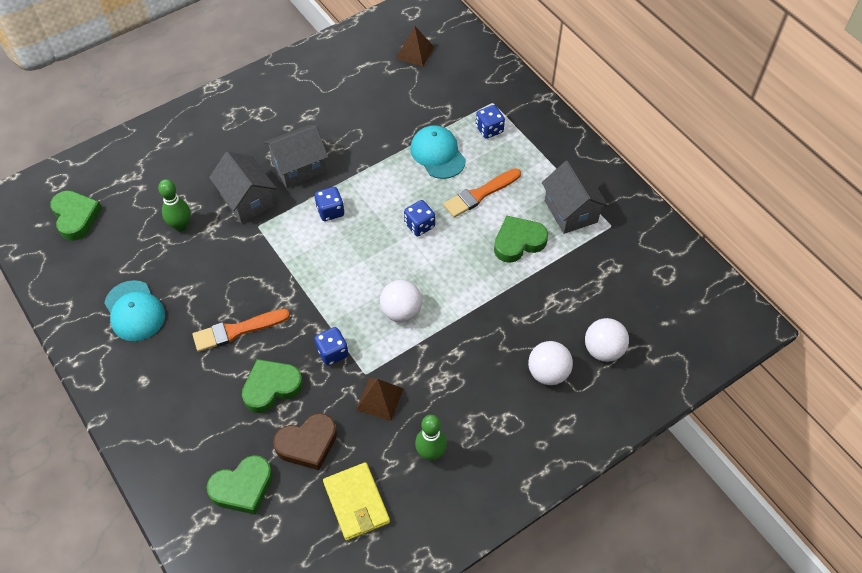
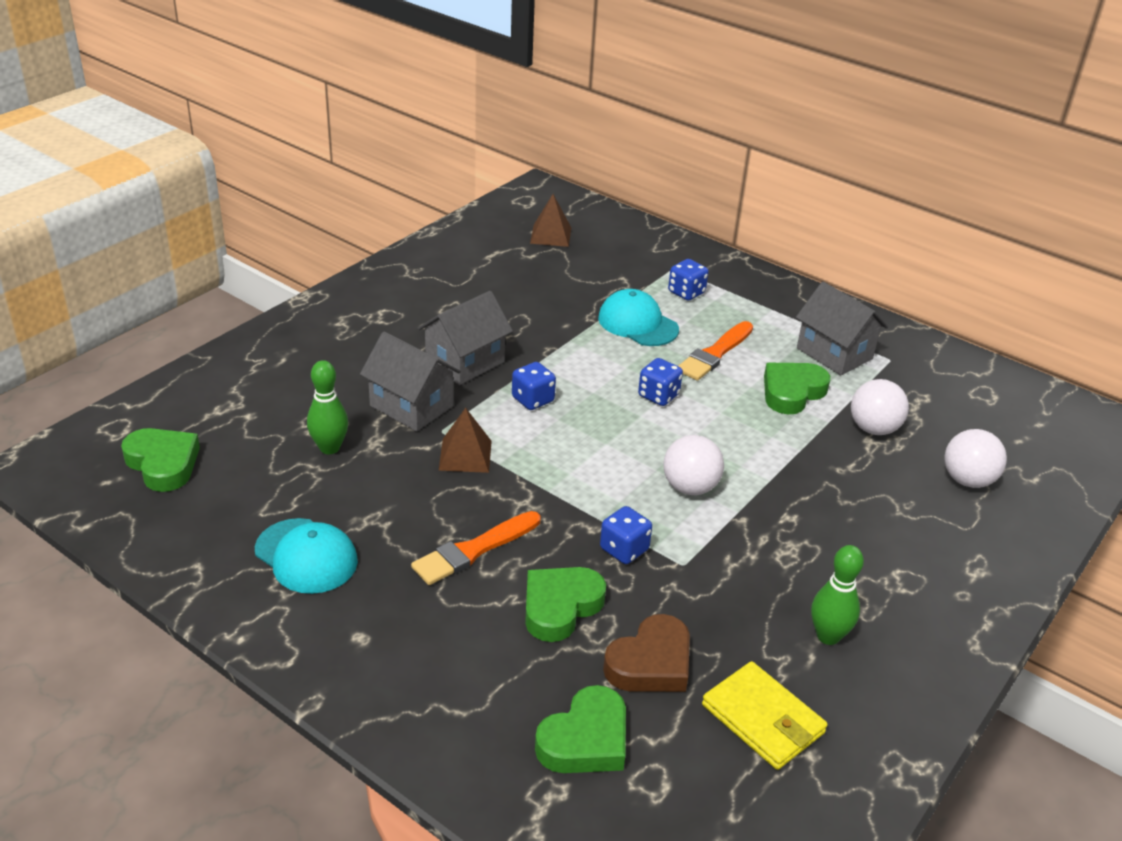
camera: 20 degrees left, 20 degrees down
brown pyramid [356,378,404,421] -> brown pyramid moved to [439,408,492,473]
white ball [528,341,573,385] -> white ball moved to [851,379,909,435]

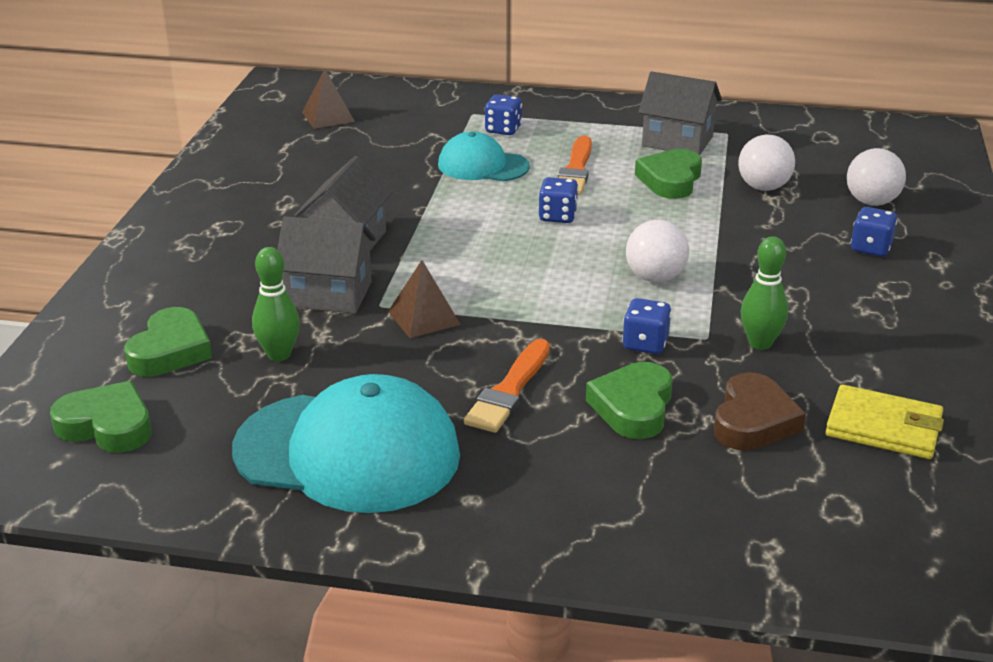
camera: 25 degrees left, 5 degrees down
turquoise cap [255,518,358,594] -> turquoise cap [232,374,460,513], size x1.77
blue dice [512,362,556,410] -> blue dice moved to [851,207,897,257]
green heart [535,685,626,773] -> green heart moved to [124,307,212,377]
green bowling pin [811,545,864,645] -> green bowling pin moved to [741,236,788,350]

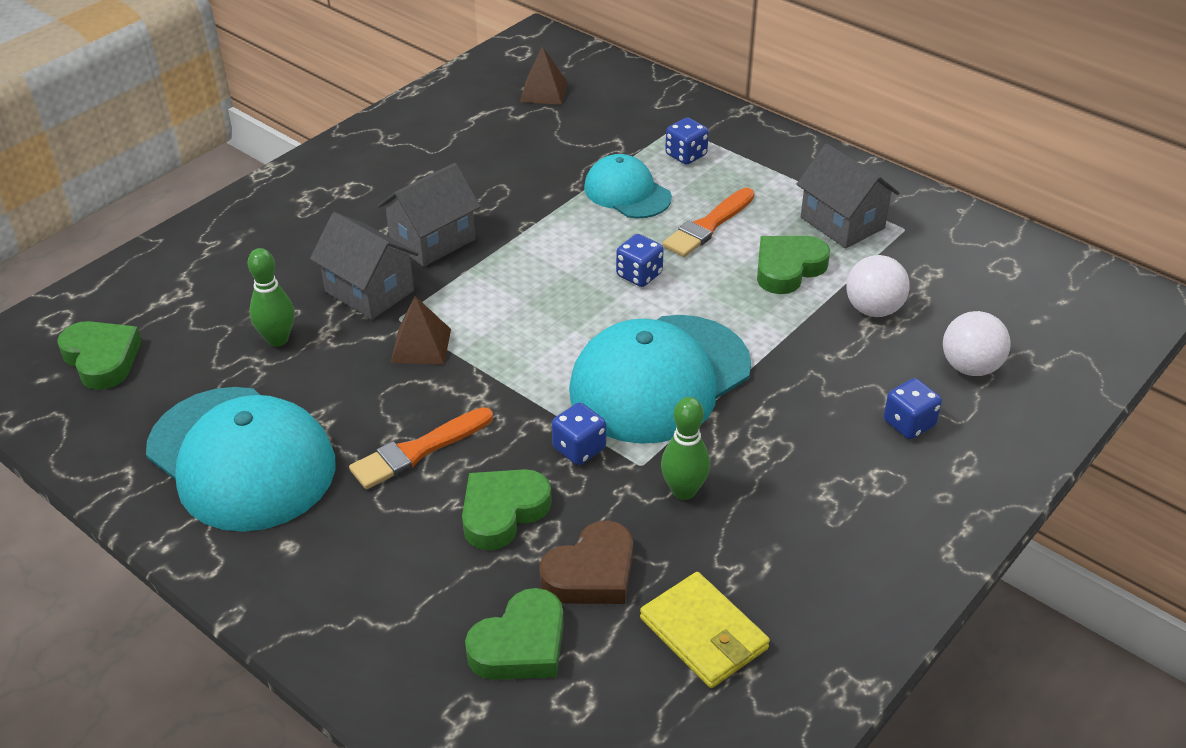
camera: 30 degrees right, 10 degrees up
green heart [124,307,212,377] -> green heart moved to [465,588,564,680]
white ball [626,220,689,283] -> turquoise cap [569,315,751,444]

